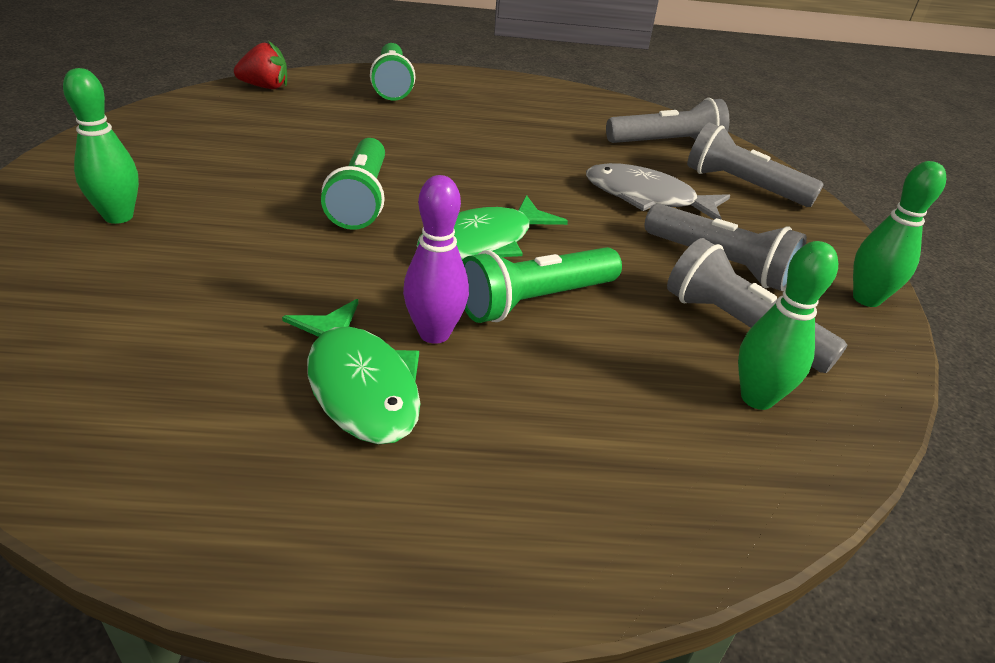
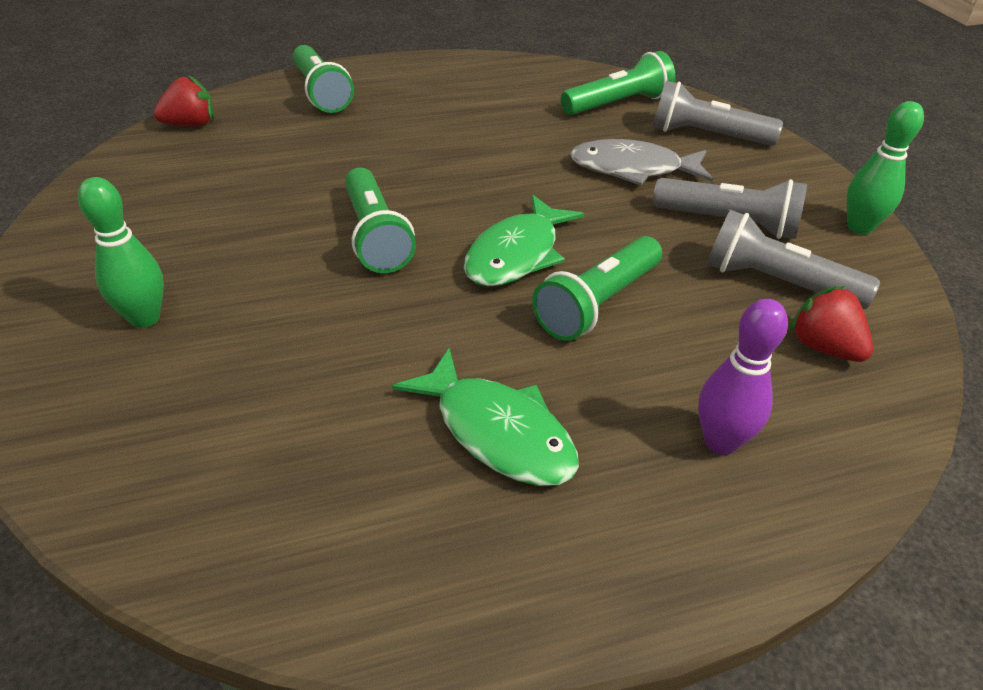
camera: 15 degrees left, 5 degrees up
purple bowling pin [403,175,469,344] -> purple bowling pin moved to [698,299,788,455]
grey flashlight [606,98,729,143] -> green flashlight [561,51,676,115]
green bowling pin [738,241,838,410] -> red strawberry [789,286,873,362]

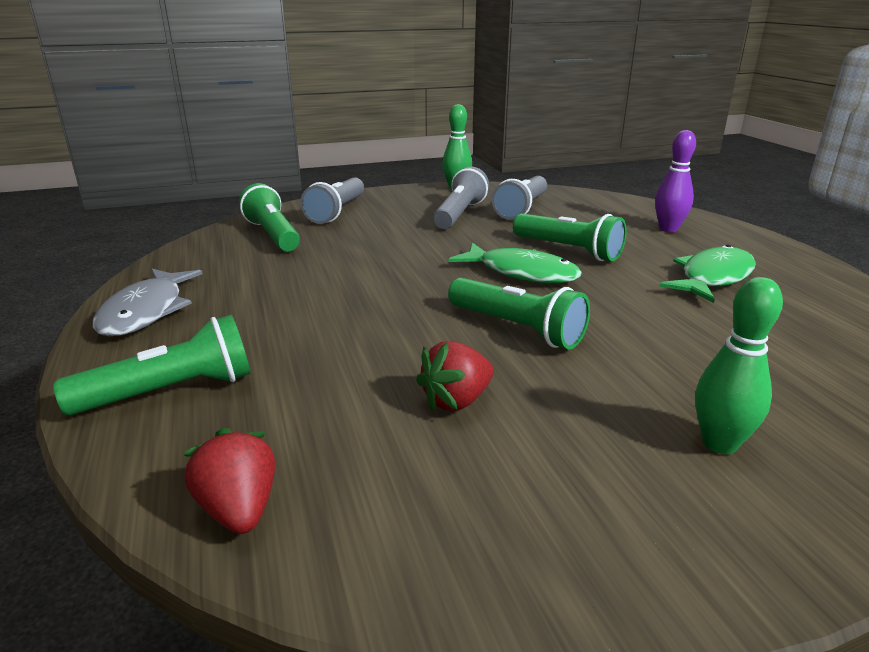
camera: 90 degrees left, 15 degrees down
green flashlight [345,168,416,273] -> green flashlight turned 60 degrees clockwise [448,278,590,349]
grey fish [570,139,713,185] -> grey fish moved to [93,268,202,337]
red strawberry [789,286,873,362] -> red strawberry moved to [416,341,494,411]

